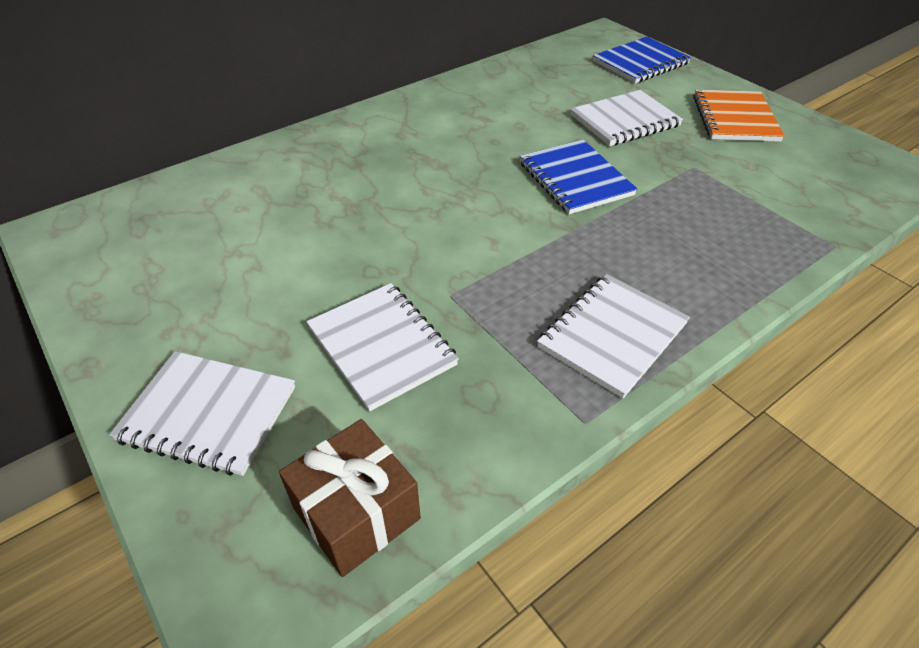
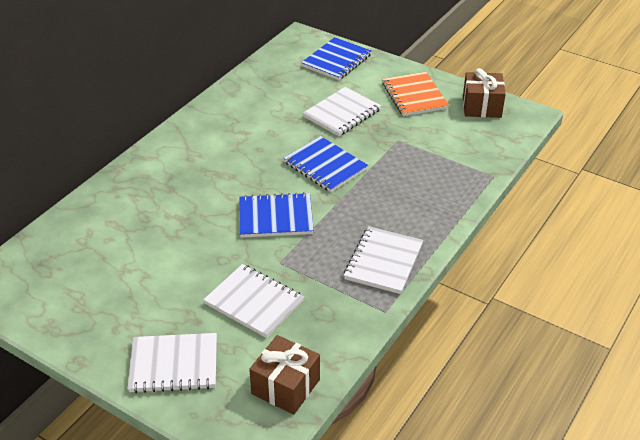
camera: 20 degrees left, 5 degrees down
none -> blue notebook [239,192,314,238]
none -> brown gift [463,68,506,118]

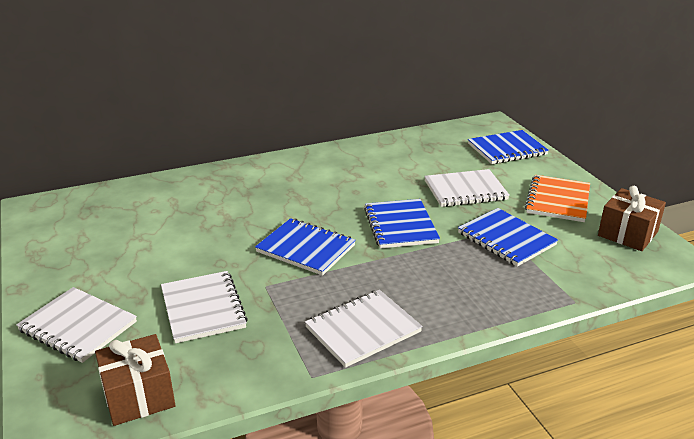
camera: 35 degrees right, 10 degrees down
none -> blue notebook [458,208,558,267]

